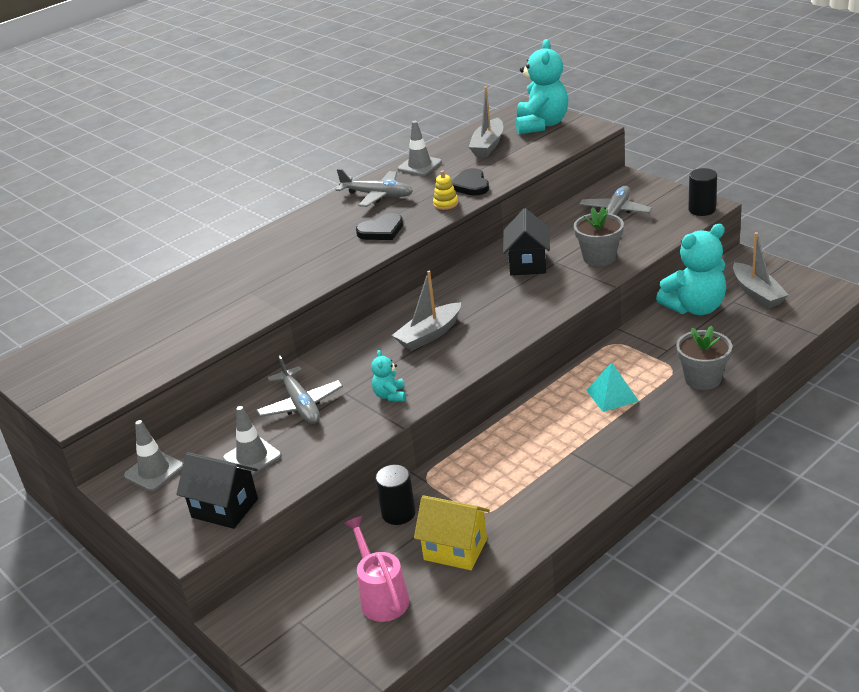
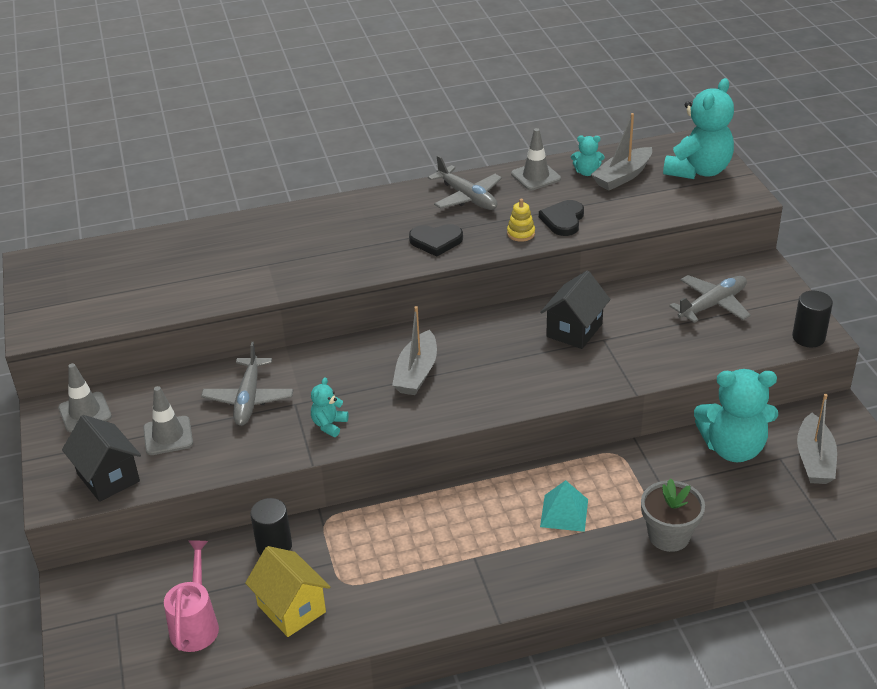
camera: 25 degrees right, 5 degrees up
grey boat [392,271,461,351] -> grey boat turned 60 degrees counterclockwise [392,306,437,395]
grey flower pot [574,207,624,266] -> none
none -> turquoise teddy bear [571,136,604,176]

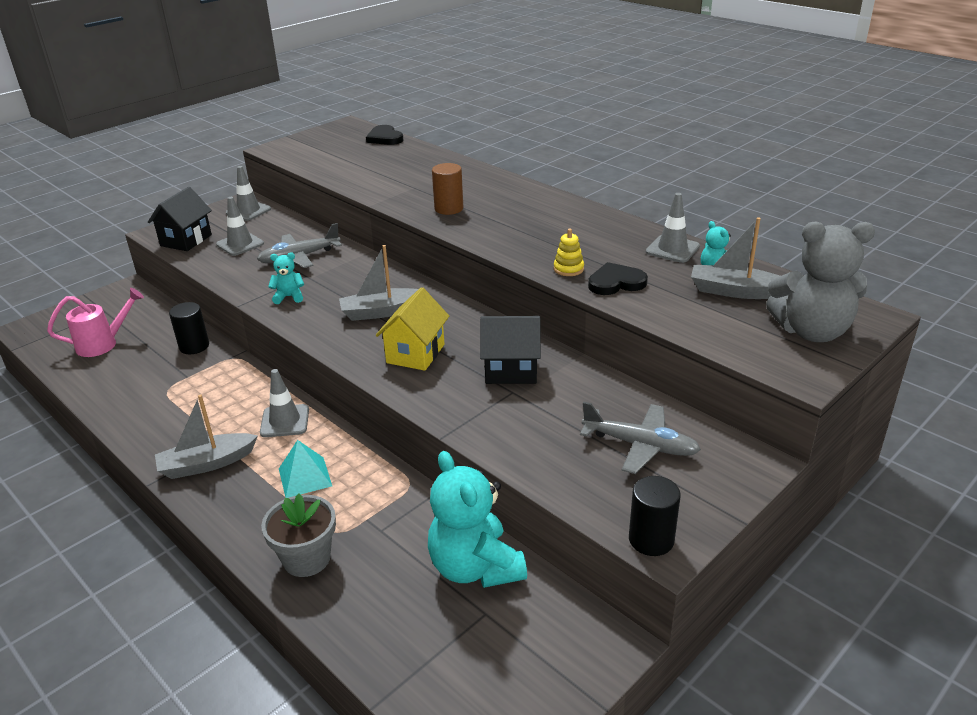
camera: 60 degrees right, 5 degrees down
yellow house [245,546,330,637] -> yellow house moved to [376,287,449,371]
black heart [409,224,463,257] -> black heart moved to [366,125,403,145]
grey plane [428,156,502,210] -> none
turquoise teddy bear [663,78,734,179] -> grey teddy bear [766,222,875,342]
grey boat [797,394,837,484] -> grey boat moved to [155,395,258,479]
none -> grey traffic cone [260,369,309,437]
none -> brown cylinder [432,163,463,215]

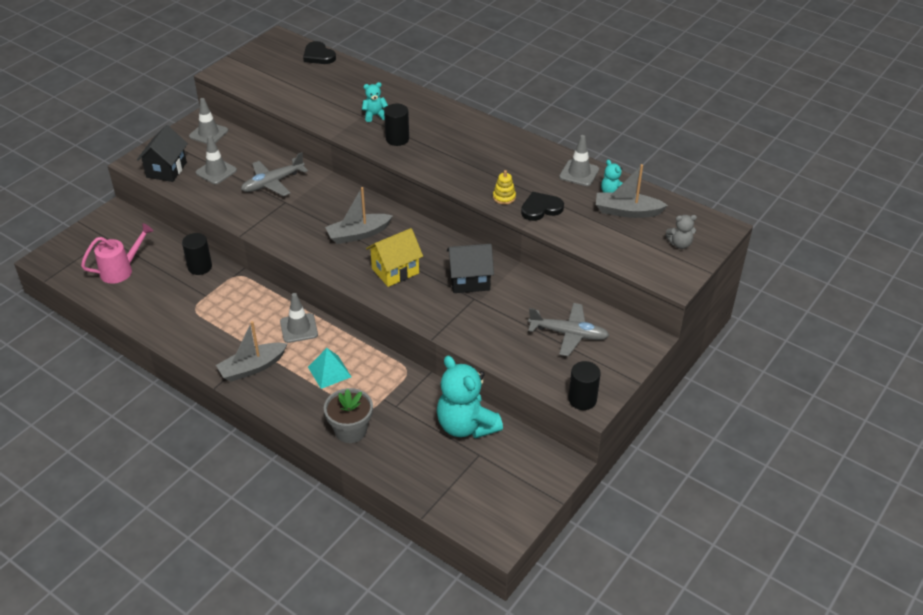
camera: 10 degrees left, 10 degrees up
turquoise teddy bear [268,252,304,304] -> turquoise teddy bear moved to [362,82,388,122]
yellow house [376,287,449,371] -> yellow house turned 45 degrees clockwise [366,228,423,287]
brown cylinder [432,163,463,215] -> black cylinder [384,104,409,146]
grey teddy bear [766,222,875,342] -> grey teddy bear [666,215,697,249], size x0.46

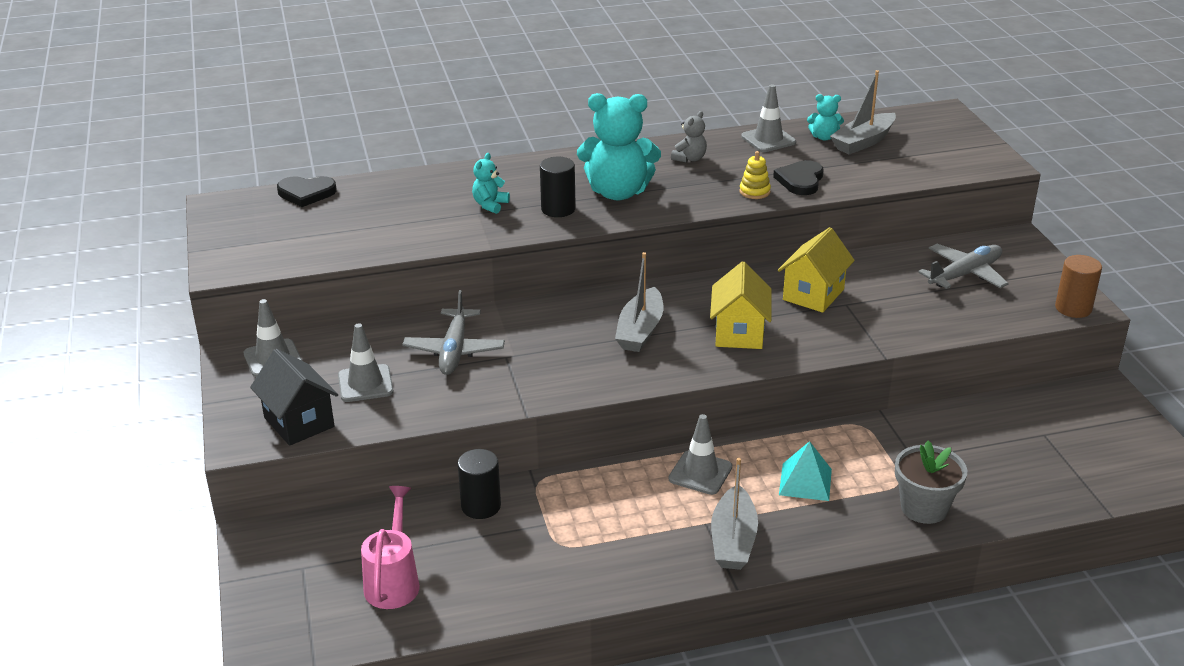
camera: 50 degrees left, 10 degrees down
turquoise teddy bear [437,356,503,439] -> turquoise teddy bear moved to [577,93,661,200]
black house [447,244,494,293] -> yellow house [778,227,855,313]
black cylinder [568,361,601,410] -> brown cylinder [1055,255,1102,318]
grey teddy bear [666,215,697,249] -> grey teddy bear moved to [671,111,707,163]

